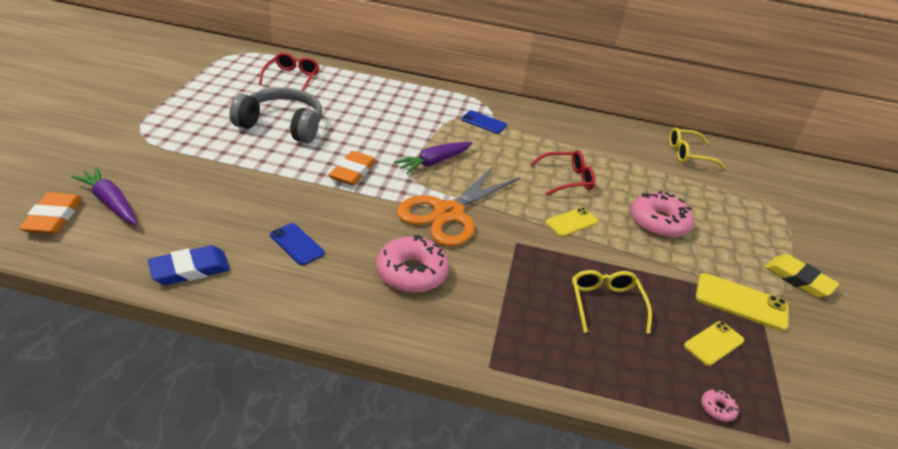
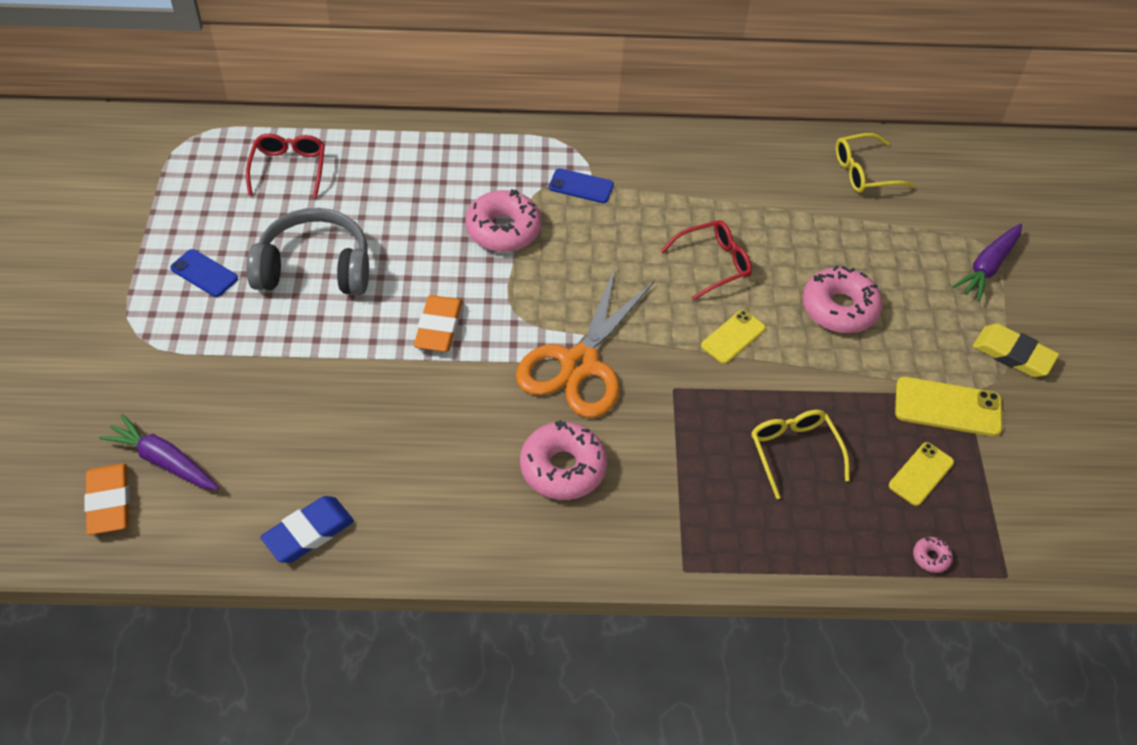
camera: 10 degrees left, 15 degrees up
blue phone [270,223,325,265] -> blue phone moved to [170,249,238,297]
purple carrot [394,142,473,174] -> purple carrot moved to [952,224,1022,302]
none -> pink donut [465,189,542,252]

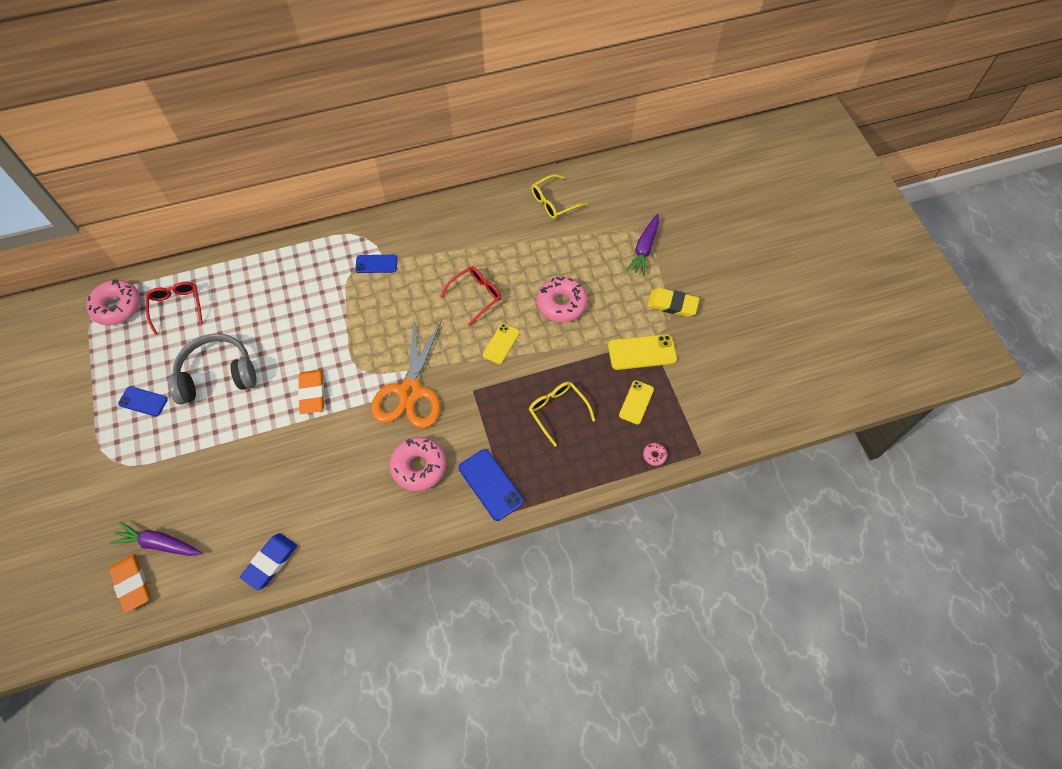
camera: 15 degrees left, 10 degrees up
pink donut [465,189,542,252] -> pink donut moved to [86,279,141,325]
none -> blue phone [459,449,524,521]

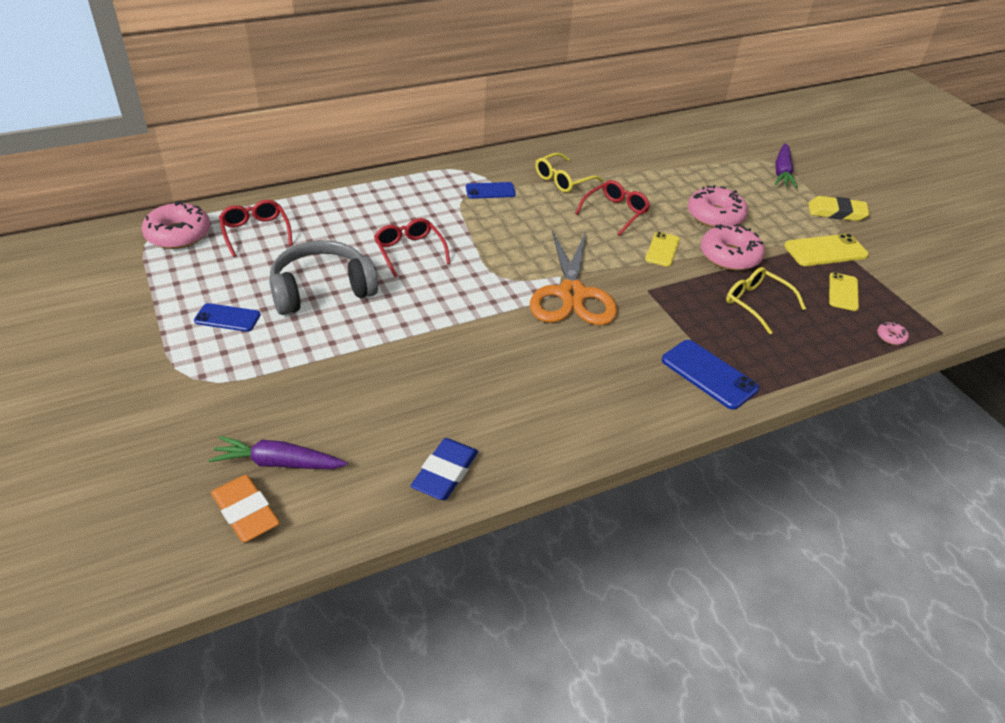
camera: 10 degrees left, 20 degrees down
orange eraser [298,370,324,414] -> none
pink donut [389,437,446,491] -> pink donut moved to [701,224,765,271]
yellow glasses [531,174,587,219] -> yellow glasses moved to [535,153,603,193]
none -> red glasses [374,218,450,277]

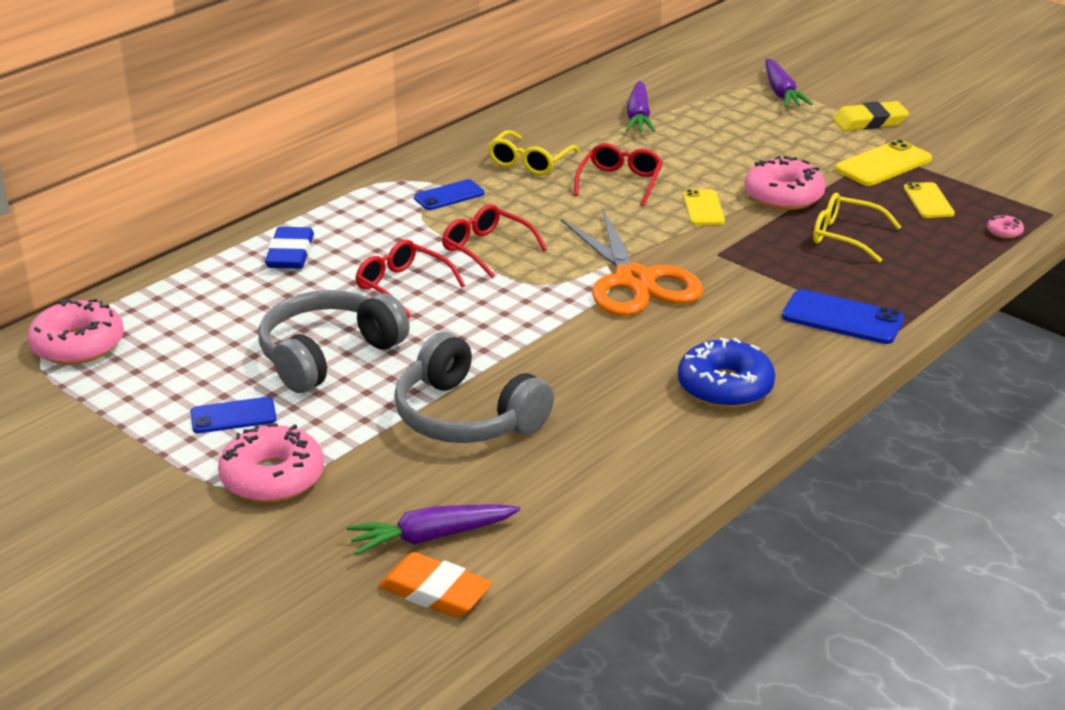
camera: 20 degrees left, 10 degrees down
red glasses [219,200,293,257] -> red glasses moved to [442,204,547,279]
blue eraser [411,438,478,500] -> blue eraser moved to [265,227,314,269]
pink donut [688,185,748,228] -> pink donut moved to [218,423,324,502]
none -> grey headphones [394,332,554,443]
none -> purple carrot [626,81,655,132]
none -> blue donut [678,338,775,408]

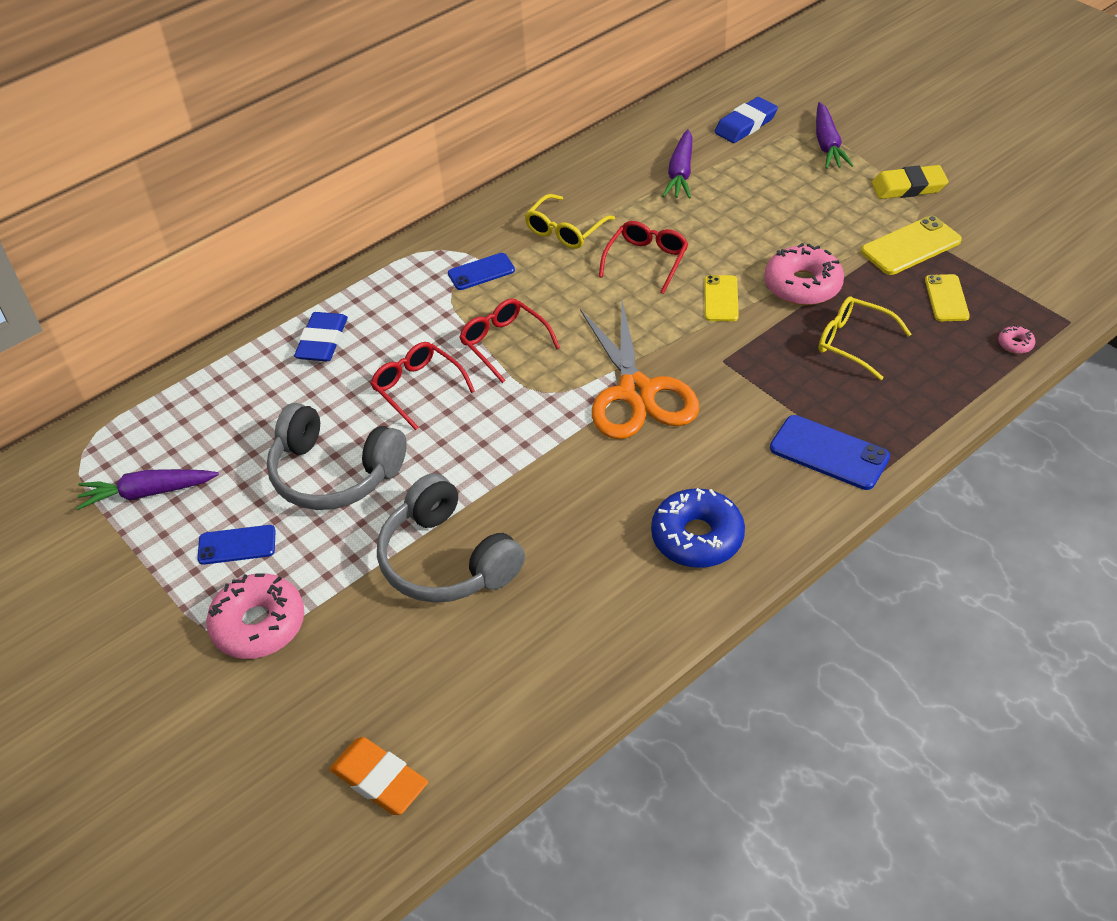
camera: 10 degrees right, 15 degrees up
pink donut [27,299,124,365] -> none
grey headphones [259,290,409,393] -> grey headphones turned 120 degrees counterclockwise [267,403,407,510]
purple carrot [347,505,521,555] -> purple carrot moved to [77,469,219,510]
none -> blue eraser [714,97,778,143]

